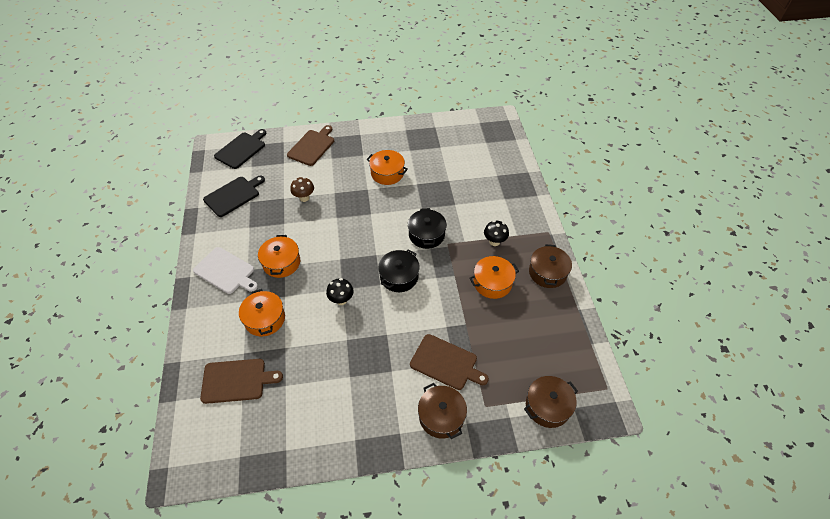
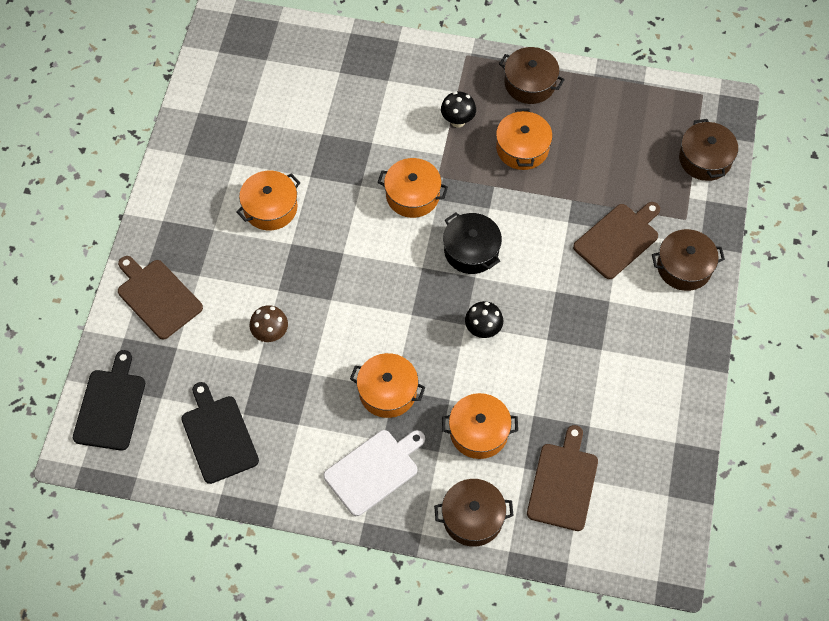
camera: 70 degrees left, 10 degrees up
black cutting board [214,129,266,169] -> black cutting board turned 45 degrees clockwise [73,350,145,450]
black pot [408,208,447,249] -> orange pot [378,158,448,218]
none -> brown pot [434,479,514,547]

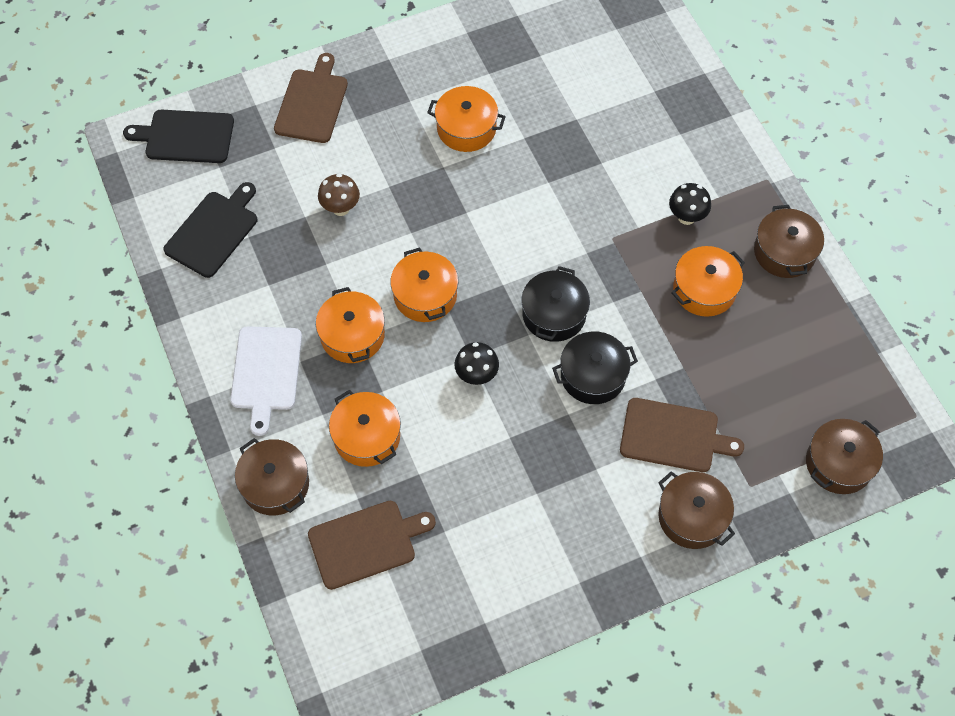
camera: 55 degrees right, 0 degrees up
black cutting board [73,350,145,450] -> black cutting board turned 150 degrees counterclockwise [123,110,234,163]
white cutting board [323,430,425,516] -> white cutting board turned 75 degrees clockwise [230,326,302,436]
orange pot [378,158,448,218] -> orange pot moved to [390,247,458,322]
none -> black pot [552,331,638,404]

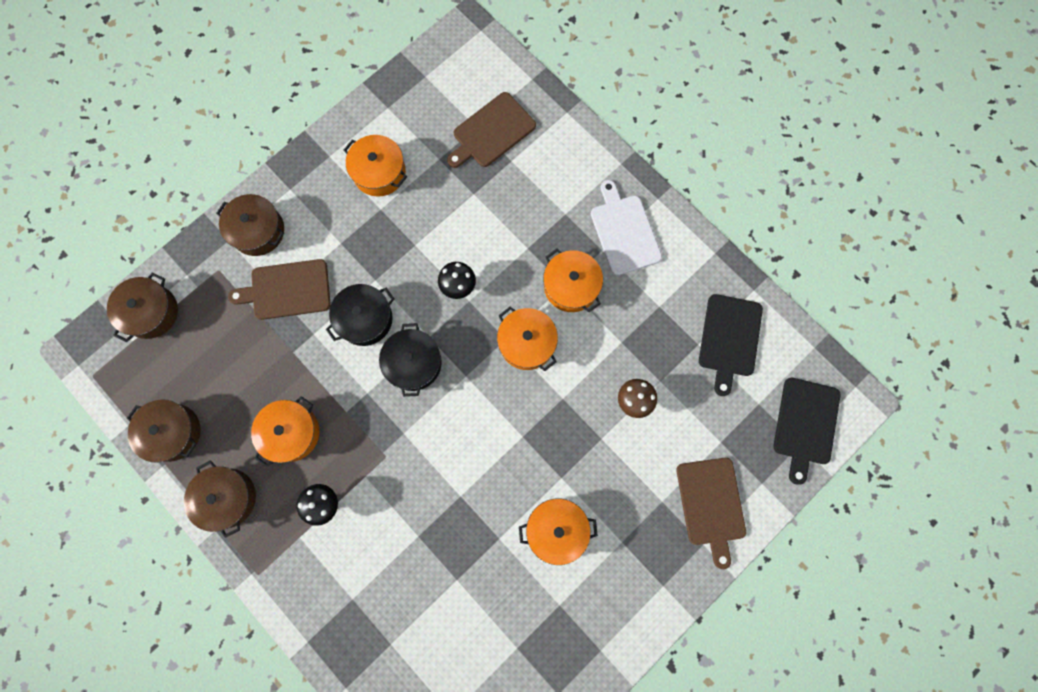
camera: 160 degrees right, 15 degrees up
black cutting board [123,110,234,163] -> black cutting board turned 120 degrees clockwise [773,378,840,485]
brown pot [235,438,309,515] -> brown pot moved to [127,399,201,463]
orange pot [329,390,401,467] -> orange pot moved to [344,135,407,197]

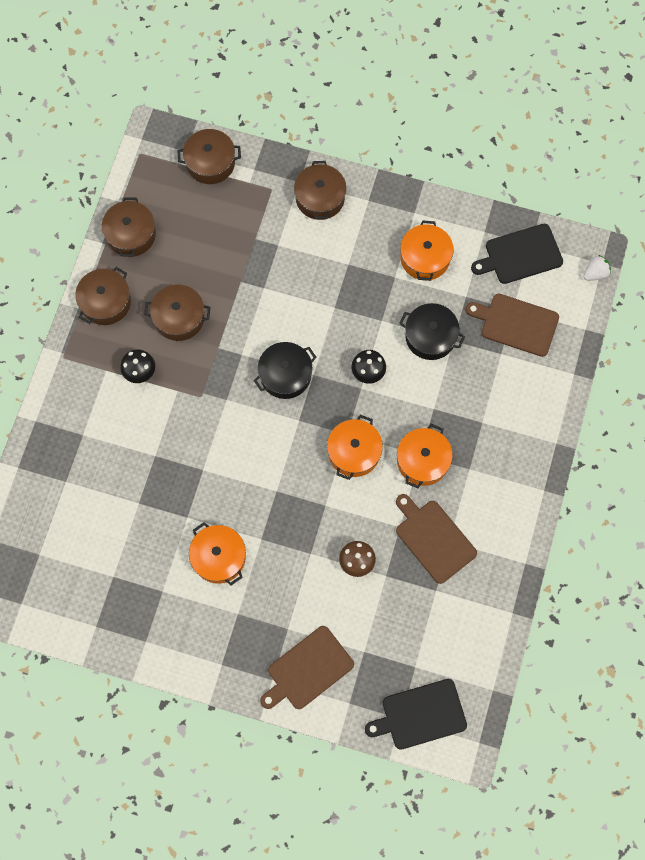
camera: 60 degrees right, 5 degrees down
brown cutting board [228,259,331,320] -> brown cutting board moved to [396,494,477,584]
orange pot [251,396,319,468] -> brown pot [144,284,211,341]
black pot [326,284,394,346] -> black pot moved to [399,303,465,360]
white cutting board [591,180,662,275] -> none
black cutting board [699,294,763,396] -> black cutting board moved to [471,224,563,284]
none -> white strawberry [583,255,611,281]

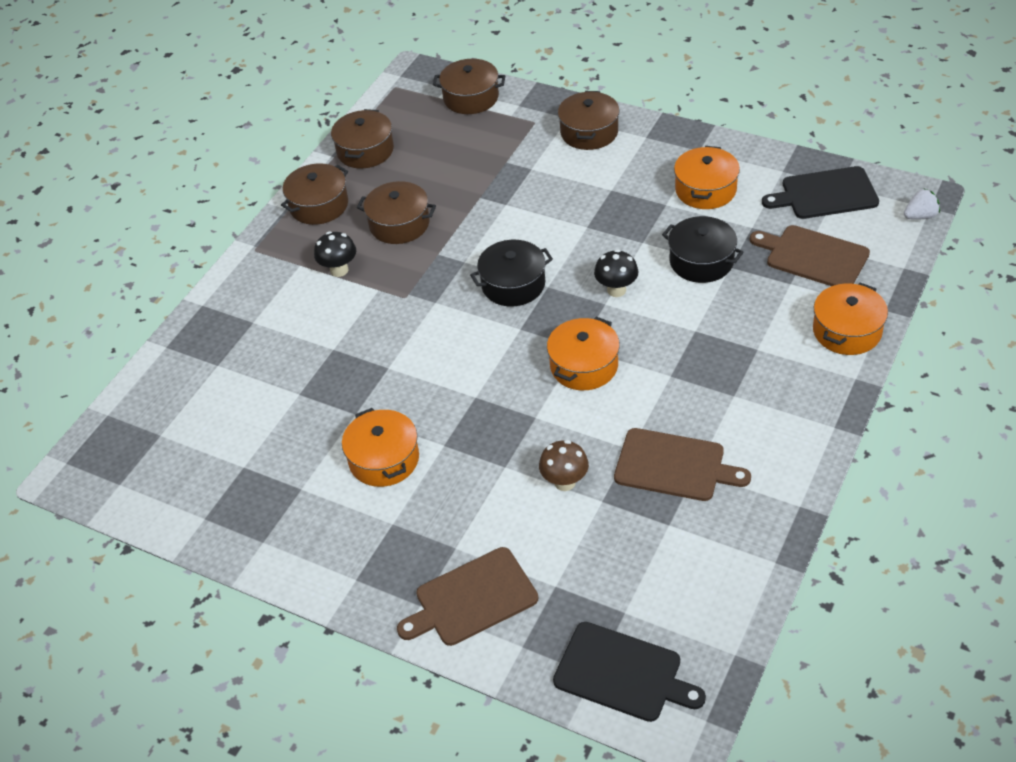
camera: 15 degrees right, 25 degrees down
black cutting board [365,679,467,750] -> black cutting board turned 150 degrees counterclockwise [553,622,706,722]
brown cutting board [396,494,477,584] -> brown cutting board turned 135 degrees clockwise [614,428,751,501]
orange pot [397,424,453,488] -> orange pot moved to [813,283,888,355]

